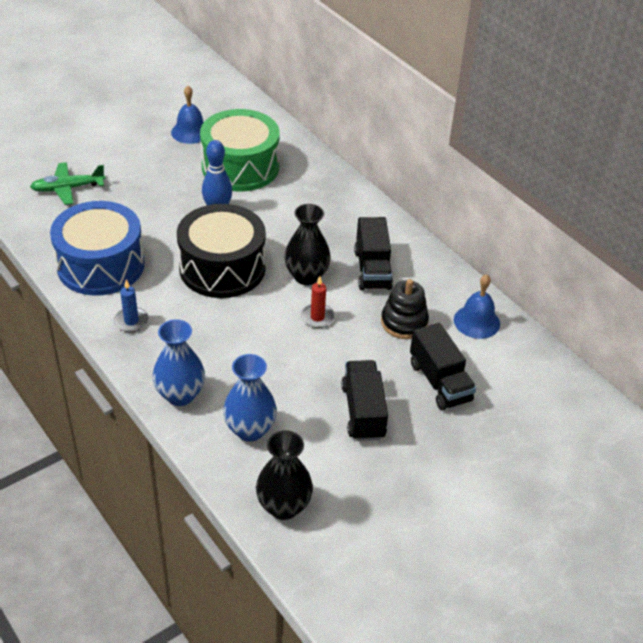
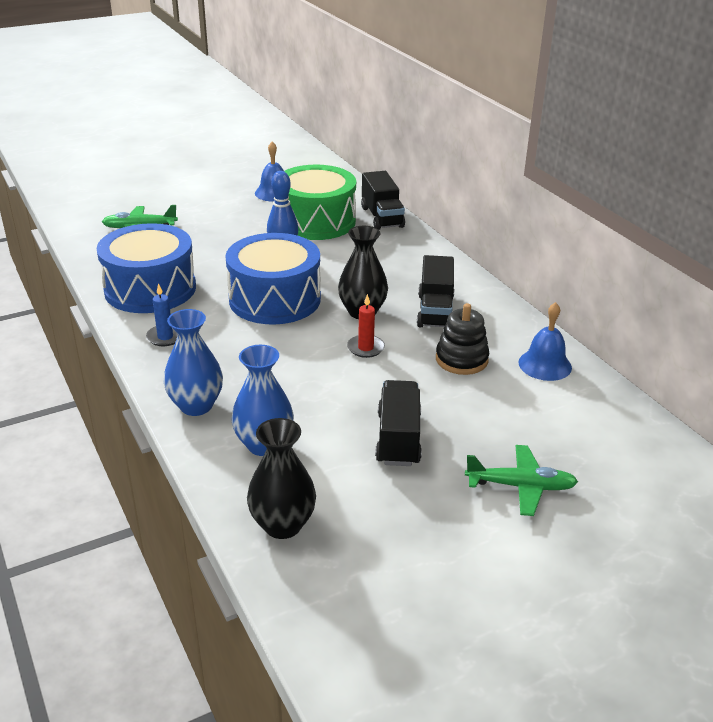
camera: 10 degrees right, 10 degrees down
black drum [177,204,266,298] -> blue drum [225,233,321,325]
black truck [410,323,476,410] -> black truck moved to [361,171,405,230]
none -> green plane [465,445,578,516]

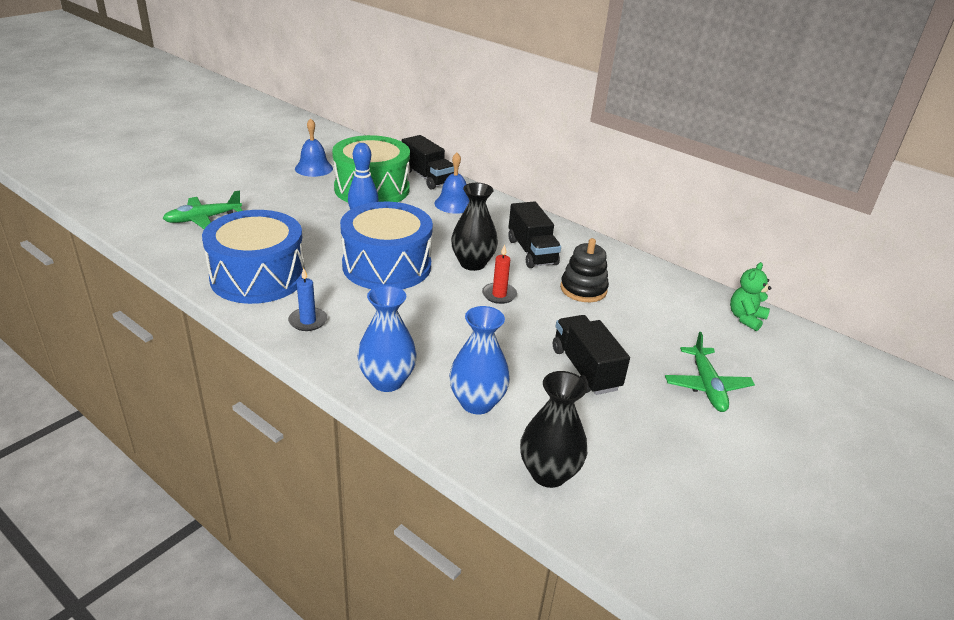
camera: 25 degrees left, 0 degrees up
green plane [465,445,578,516] -> green plane turned 105 degrees clockwise [665,332,755,412]
blue bell [518,302,572,381] -> blue bell moved to [434,153,469,214]
none -> green teddy bear [730,262,771,331]

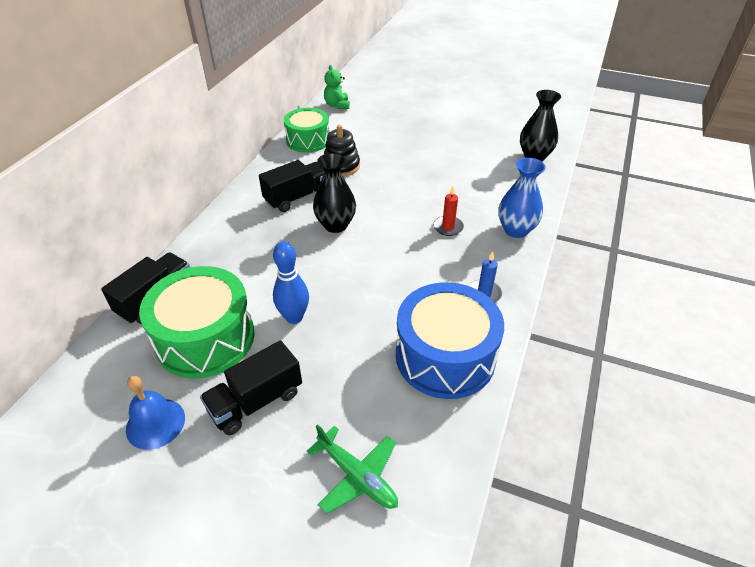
camera: 105 degrees left, 10 degrees up
blue drum [340,202,433,289] -> none
blue bell [434,153,469,214] -> none
blue vase [449,306,510,414] -> none
red candle [482,244,517,304] -> red candle moved to [433,186,464,236]
black truck [553,315,630,395] -> black truck moved to [200,340,302,435]
green plane [665,332,755,412] -> none
green teddy bear [730,262,771,331] -> green teddy bear turned 60 degrees clockwise [324,65,350,109]
none -> green drum [284,108,329,153]

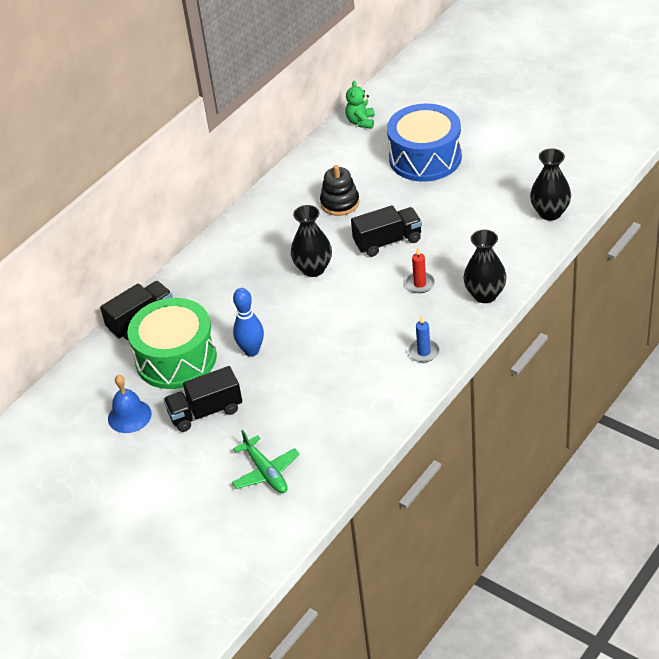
camera: 20 degrees right, 0 degrees up
black truck [259,160,325,212] -> black truck moved to [351,205,422,257]
green drum [284,108,329,153] -> none
blue drum [396,282,504,399] -> blue drum moved to [387,103,462,182]
blue vase [498,158,546,238] -> black vase [463,230,507,303]

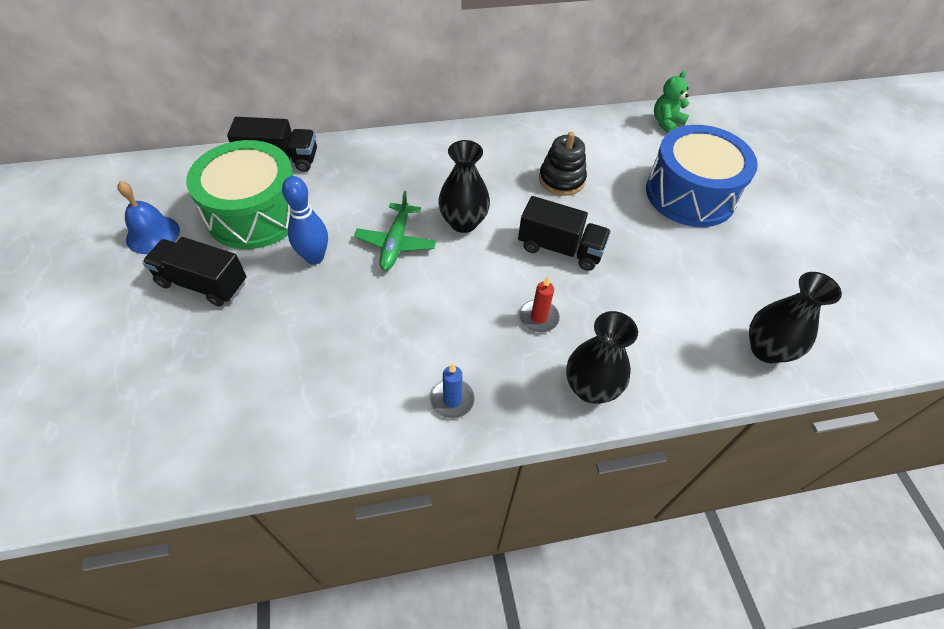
camera: 35 degrees right, 10 degrees up
green plane [232,430,300,493] -> green plane moved to [354,191,436,271]

